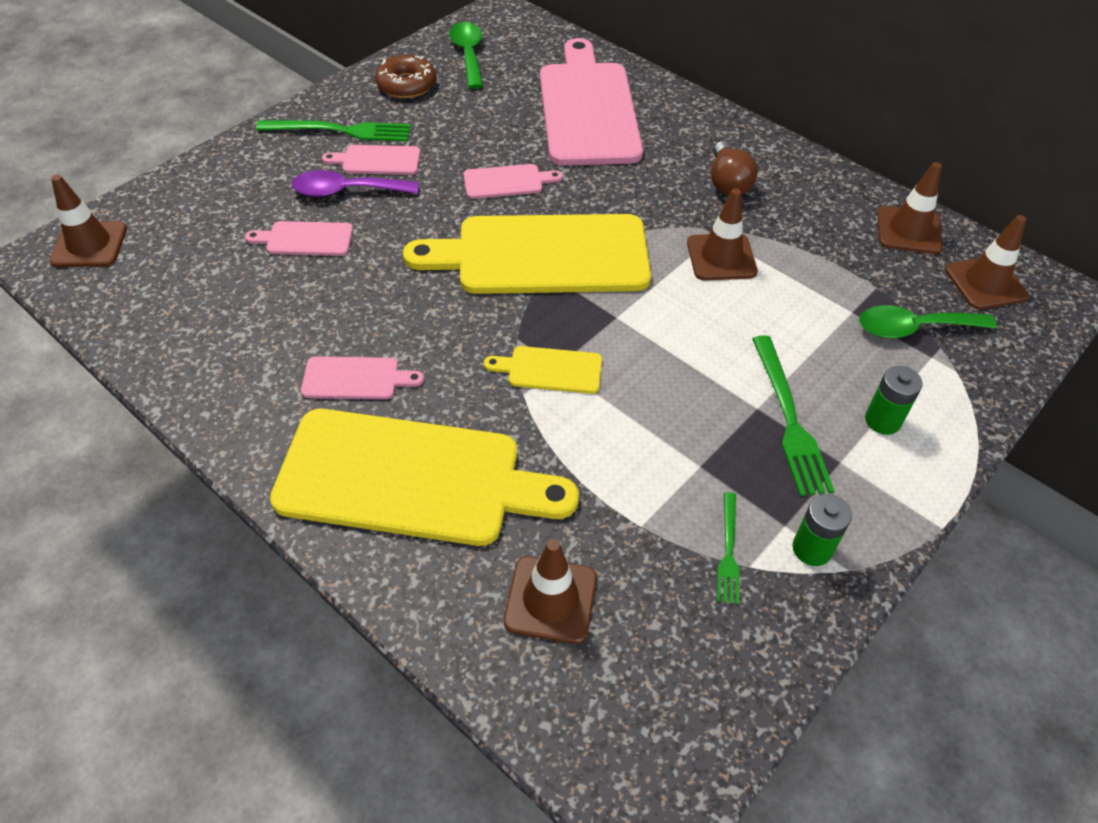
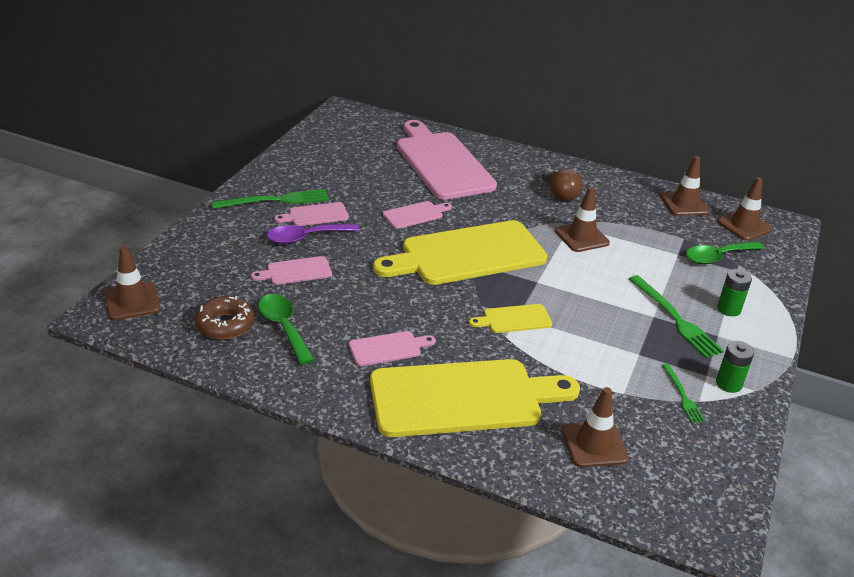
camera: 20 degrees left, 15 degrees down
brown donut [375,54,436,98] -> brown donut moved to [194,296,254,340]
green spoon [449,22,483,89] -> green spoon moved to [258,294,314,365]

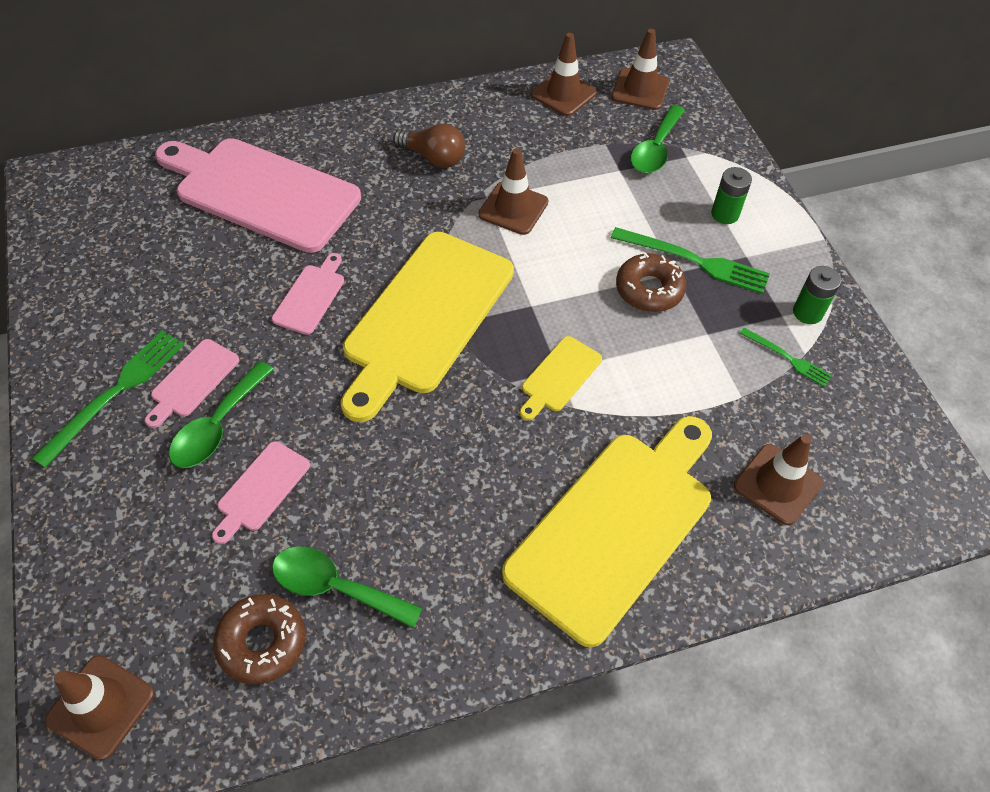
camera: 40 degrees left, 20 degrees up
purple spoon [267,223,359,244] -> green spoon [169,361,274,468]
pink cutting board [349,331,436,366] -> none
none -> brown donut [616,253,686,312]

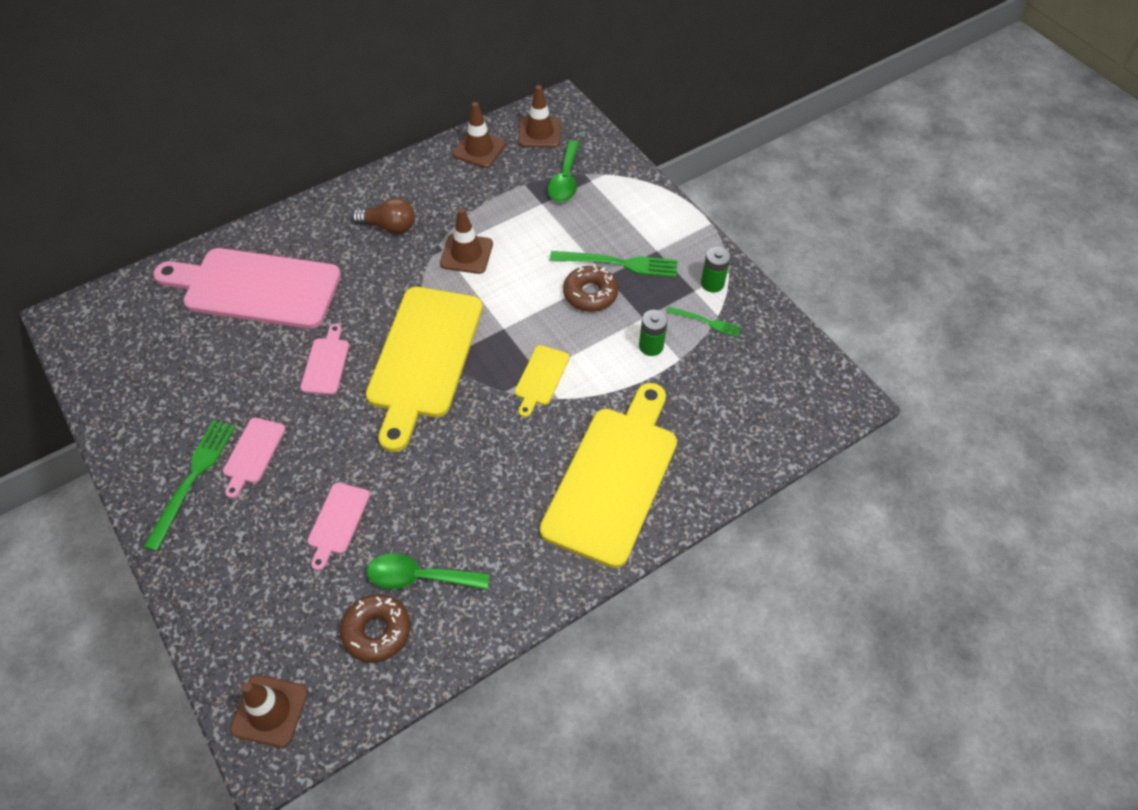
camera: 15 degrees left, 0 degrees up
green spoon [169,361,274,468] -> none
green battery [711,167,752,224] -> green battery moved to [639,310,668,356]
brown traffic cone [734,434,823,525] -> none

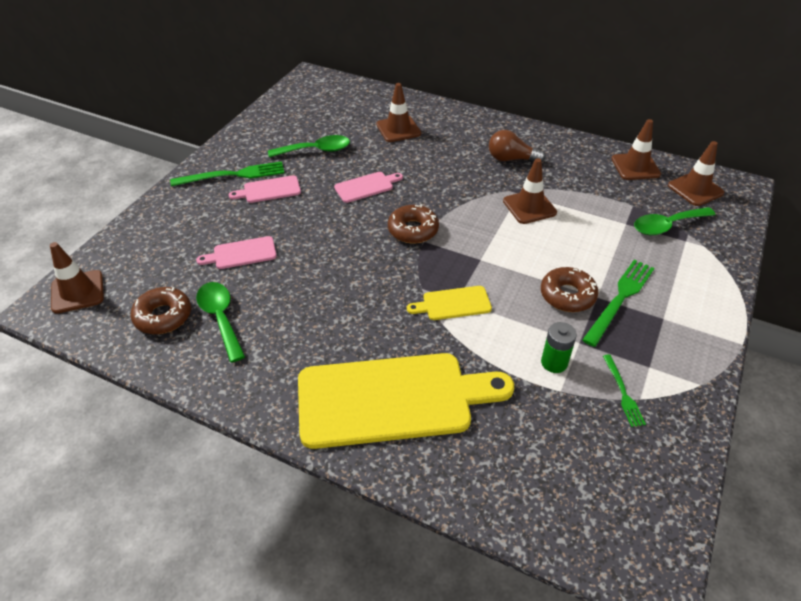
camera: 60 degrees right, 10 degrees down
pink cutting board [153,248,341,329] -> brown traffic cone [376,83,421,142]
brown light bulb [352,198,415,234] -> brown light bulb turned 120 degrees clockwise [489,130,545,162]
yellow cutting board [366,287,482,452] -> brown donut [388,204,439,243]
green fork [550,251,678,277] -> green fork turned 120 degrees counterclockwise [583,260,654,347]
green battery [701,247,731,292] -> none
none -> green spoon [268,135,350,158]

